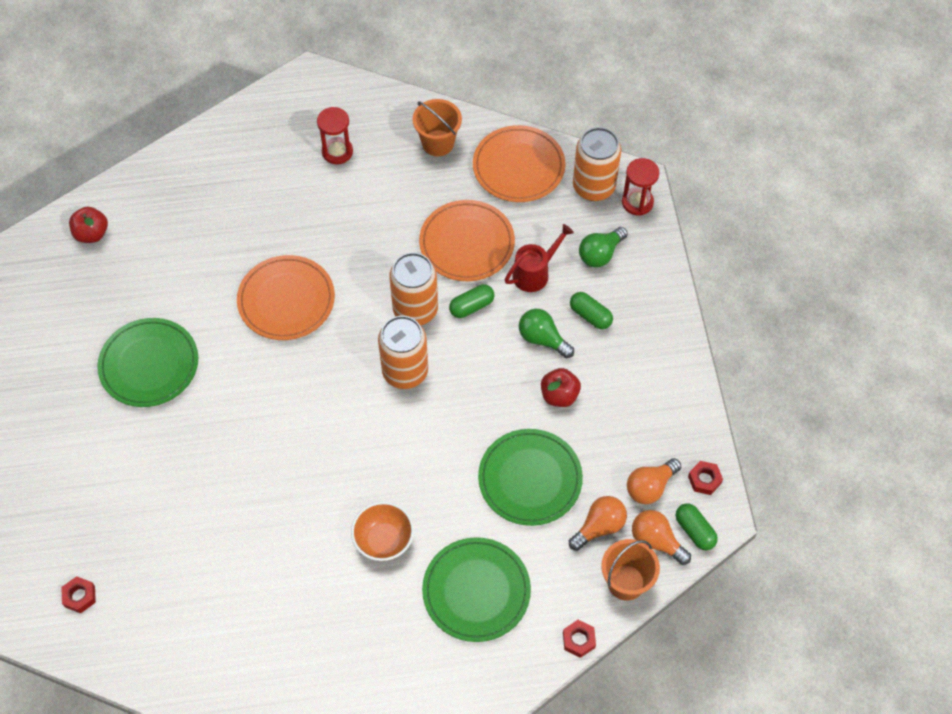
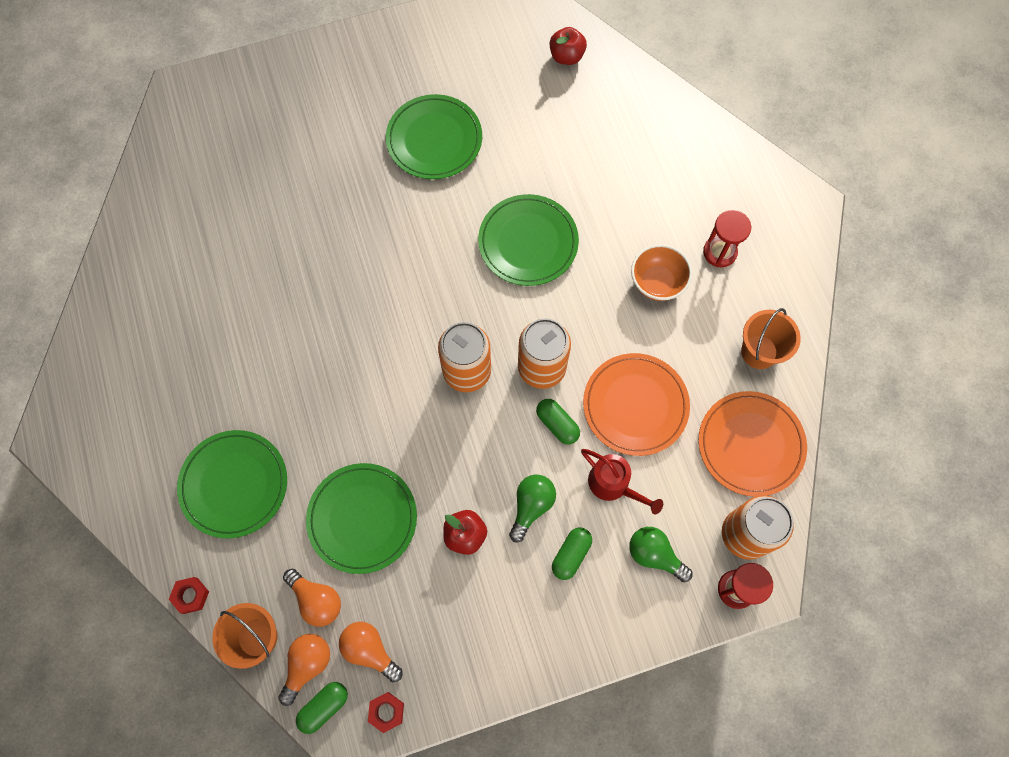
camera: 80 degrees right, 10 degrees up
red nut [61,576,96,613] -> none
orange plate [237,255,335,340] -> green plate [478,194,579,286]
orange bowl [351,501,414,561] -> orange bowl moved to [631,244,692,301]

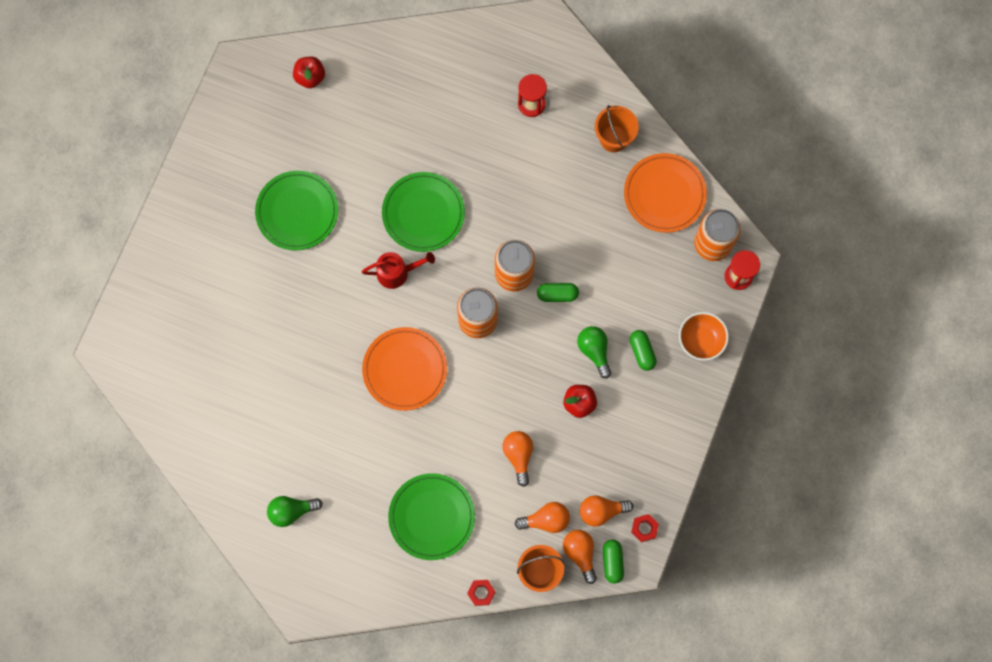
camera: 50 degrees left, 5 degrees up
green plate [306,463,417,574] -> orange light bulb [502,431,533,487]
red watering can [581,449,663,514] -> red watering can moved to [362,252,435,289]
orange plate [583,353,690,456] -> orange plate moved to [362,327,447,411]
green light bulb [629,527,692,582] -> green light bulb moved to [267,496,323,527]
orange bowl [631,244,692,301] -> orange bowl moved to [679,312,729,361]

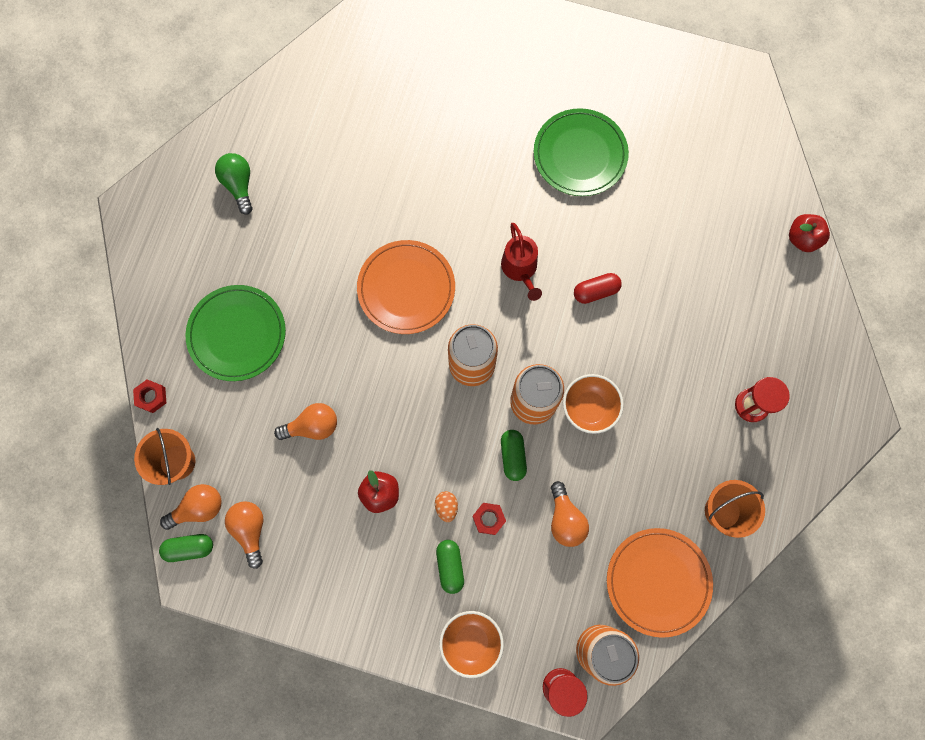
camera: 85 degrees right, 0 degrees up
red apple [293,57,325,88] -> red apple moved to [789,214,830,252]
green plate [382,172,465,252] -> red capsule [574,273,622,304]
orange light bulb [515,502,570,533] -> orange light bulb moved to [551,481,589,547]
green light bulb [577,326,611,379] -> orange egg [435,491,458,522]
green capsule [630,330,657,371] -> green capsule turned 75 degrees counterclockwise [436,540,464,594]
red nut [631,514,659,542] -> red nut moved to [472,503,506,535]
none -> orange bowl [563,374,624,434]

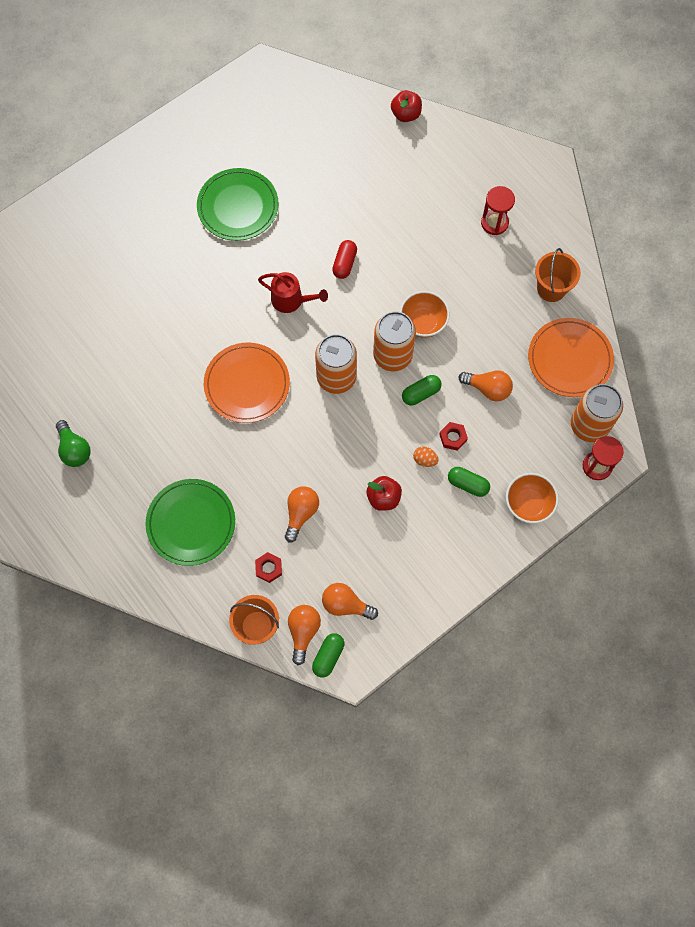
camera: 55 degrees left, 5 degrees down
red nut [133,380,166,413] -> red nut moved to [255,552,282,583]
green light bulb [215,153,253,215] -> green light bulb turned 135 degrees counterclockwise [56,420,91,467]
green capsule [501,430,527,481] -> green capsule turned 60 degrees counterclockwise [402,375,442,405]

